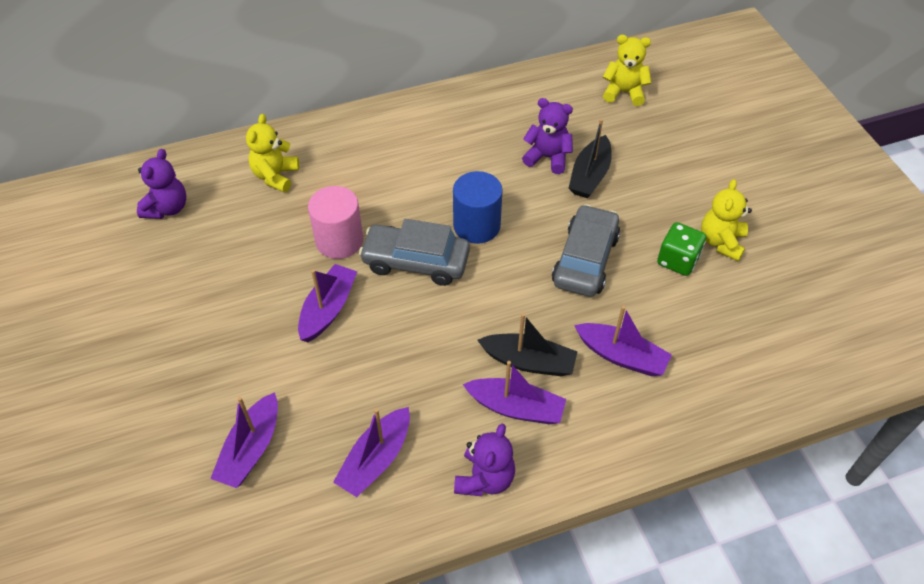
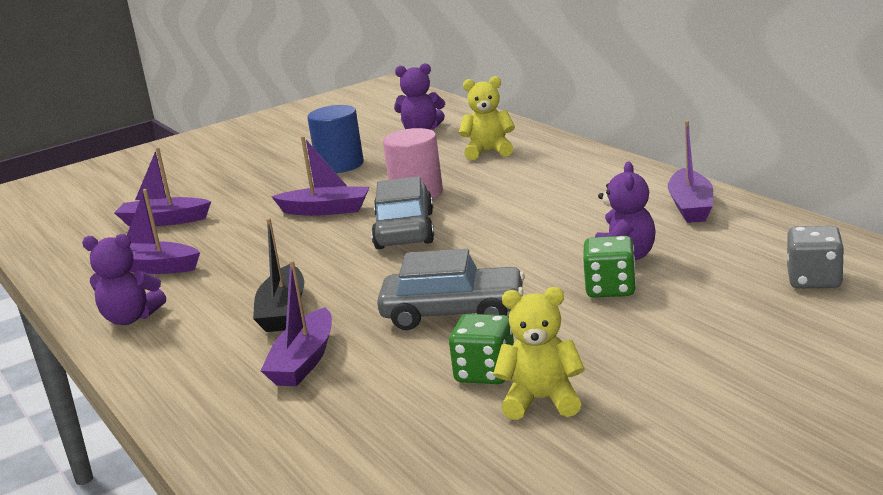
camera: 80 degrees right, 30 degrees down
blue cylinder [453,171,503,244] -> blue cylinder moved to [307,105,364,173]
purple boat [463,361,566,424] -> purple boat moved to [668,120,713,223]
black boat [569,119,612,198] -> green dice [583,236,636,298]
yellow teddy bear [603,35,651,106] -> grey dice [787,226,844,288]

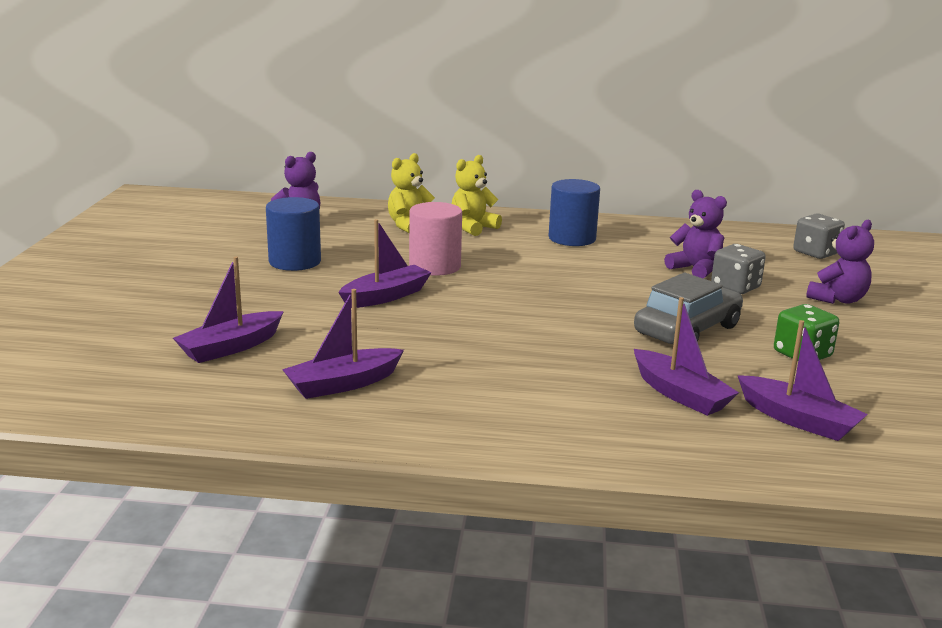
camera: 55 degrees left, 0 degrees up
purple teddy bear [82,234,166,325] -> purple teddy bear moved to [806,220,874,304]
black boat [253,218,304,332] -> none
grey car [371,176,434,249] -> none
yellow teddy bear [493,287,585,420] -> yellow teddy bear moved to [452,155,502,236]
green dice [583,236,636,298] -> grey dice [711,244,766,294]
purple boat [668,120,713,223] -> purple boat moved to [737,320,868,441]
none -> blue cylinder [549,179,600,246]

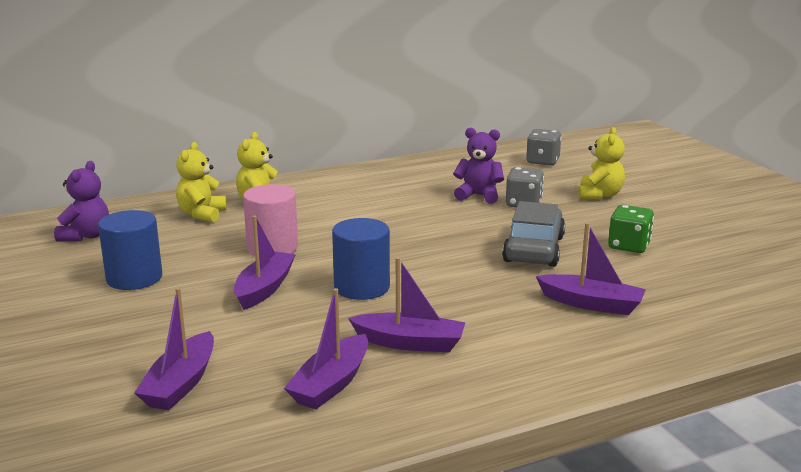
camera: 30 degrees left, 0 degrees up
blue cylinder [549,179,600,246] -> blue cylinder moved to [332,218,390,300]
purple boat [737,320,868,441] -> purple boat moved to [348,257,466,352]
purple teddy bear [806,220,874,304] -> yellow teddy bear [578,127,625,200]

